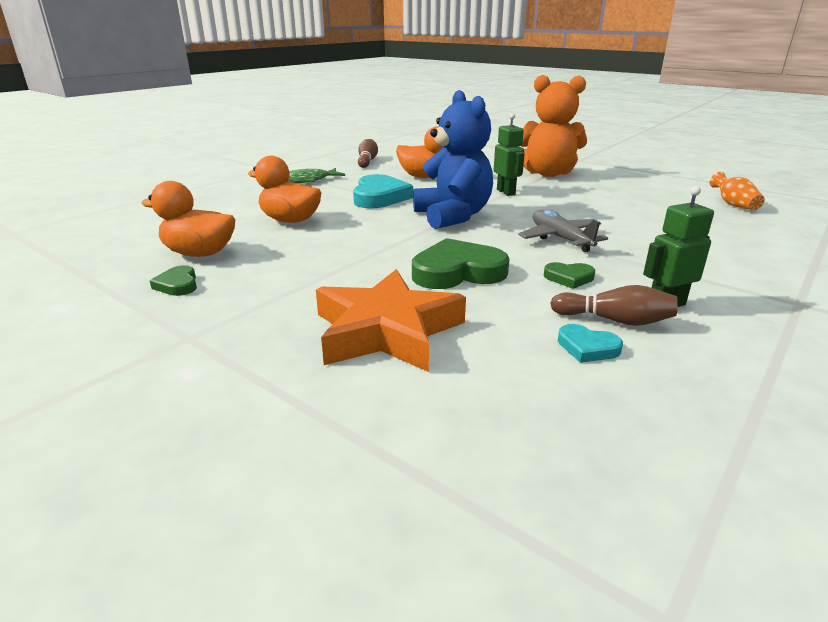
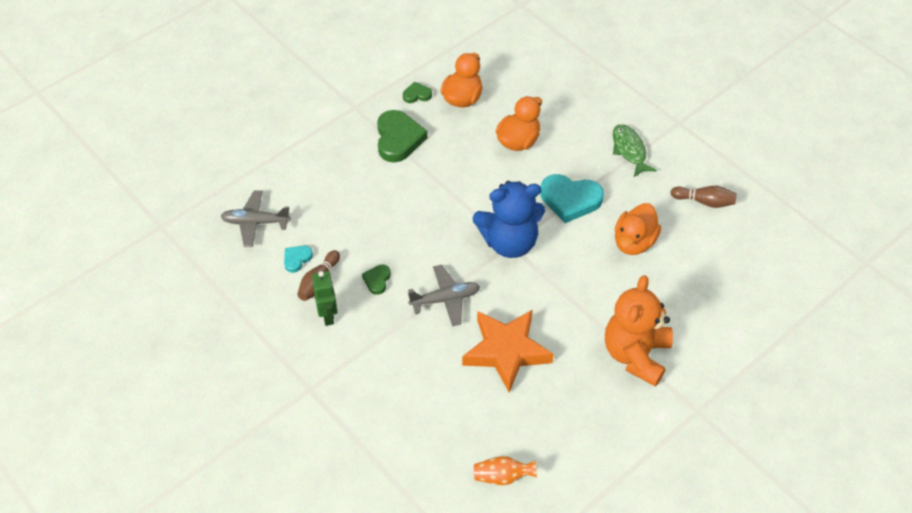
camera: 100 degrees right, 25 degrees up
orange star [316,269,466,372] -> orange star moved to [462,309,554,393]
green heart [412,238,509,289] -> green heart moved to [377,110,428,162]
green robot [494,113,525,196] -> none
none -> grey plane [221,190,291,247]

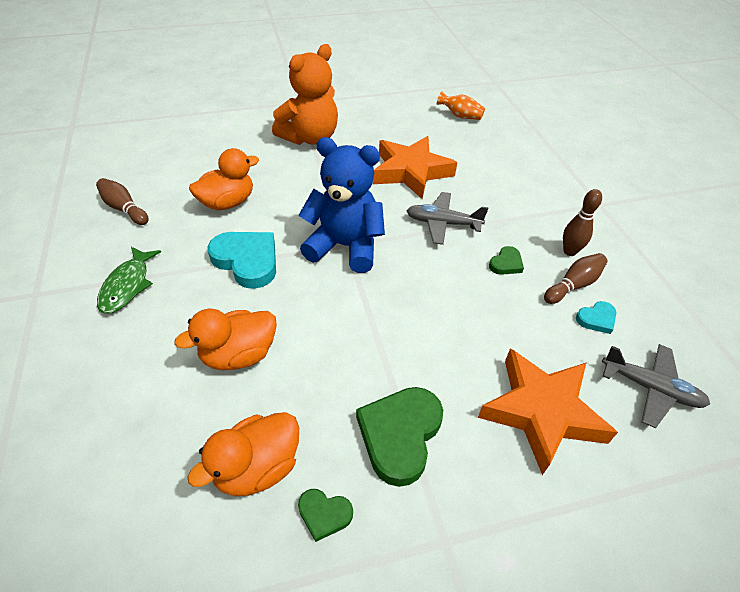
camera: 155 degrees left, 5 degrees down
green robot [312,271,337,326] -> brown bowling pin [563,189,602,256]
none -> orange star [478,349,618,475]

